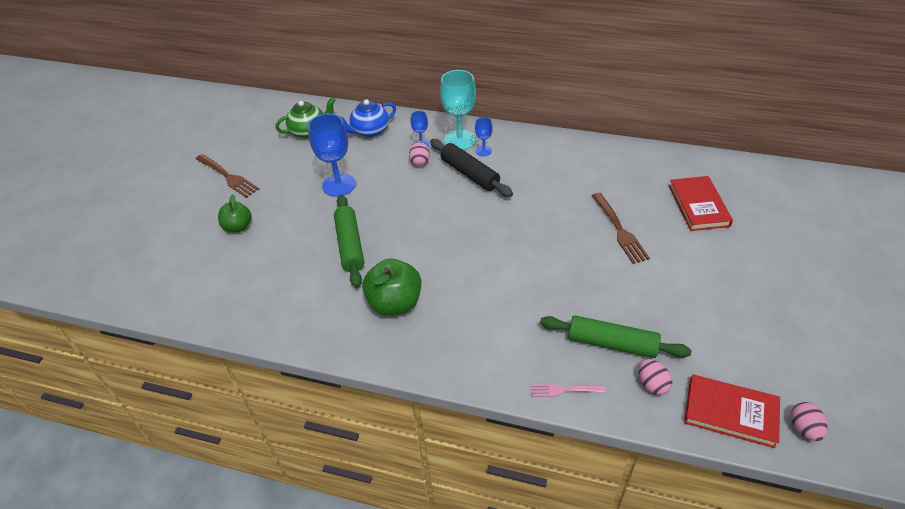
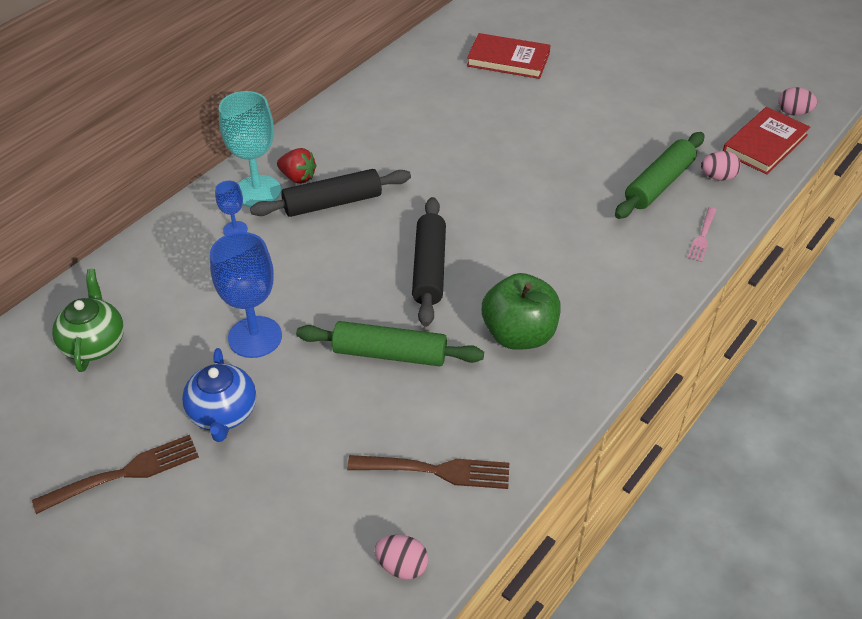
camera: 70 degrees left, 0 degrees up
green apple [218,194,252,232] -> none
blue teapot [340,99,396,137] -> blue teapot moved to [182,348,256,442]
pink egg [409,141,430,166] -> pink egg moved to [375,535,428,580]
blue goblet [475,117,493,156] -> red strawberry [277,148,317,184]
brown fork [592,193,650,264] -> brown fork moved to [347,455,509,489]
none -> black rolling pin [412,197,446,327]

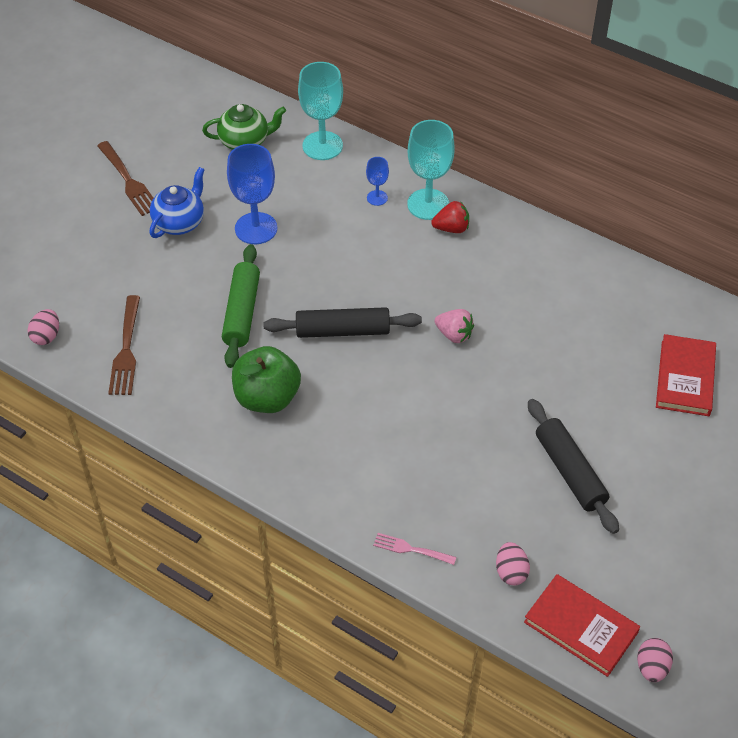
camera: 85 degrees right, 5 degrees up
blue teapot [182,348,256,442] -> blue teapot turned 135 degrees clockwise [150,167,205,238]
black rolling pin [250,169,411,217] -> black rolling pin moved to [528,399,619,534]
red strawberry [277,148,317,184] -> red strawberry turned 120 degrees counterclockwise [431,201,469,233]
green rolling pin [615,132,705,219] -> none
none -> turquoise goblet [298,62,343,160]
none -> pink strawberry [435,309,474,343]

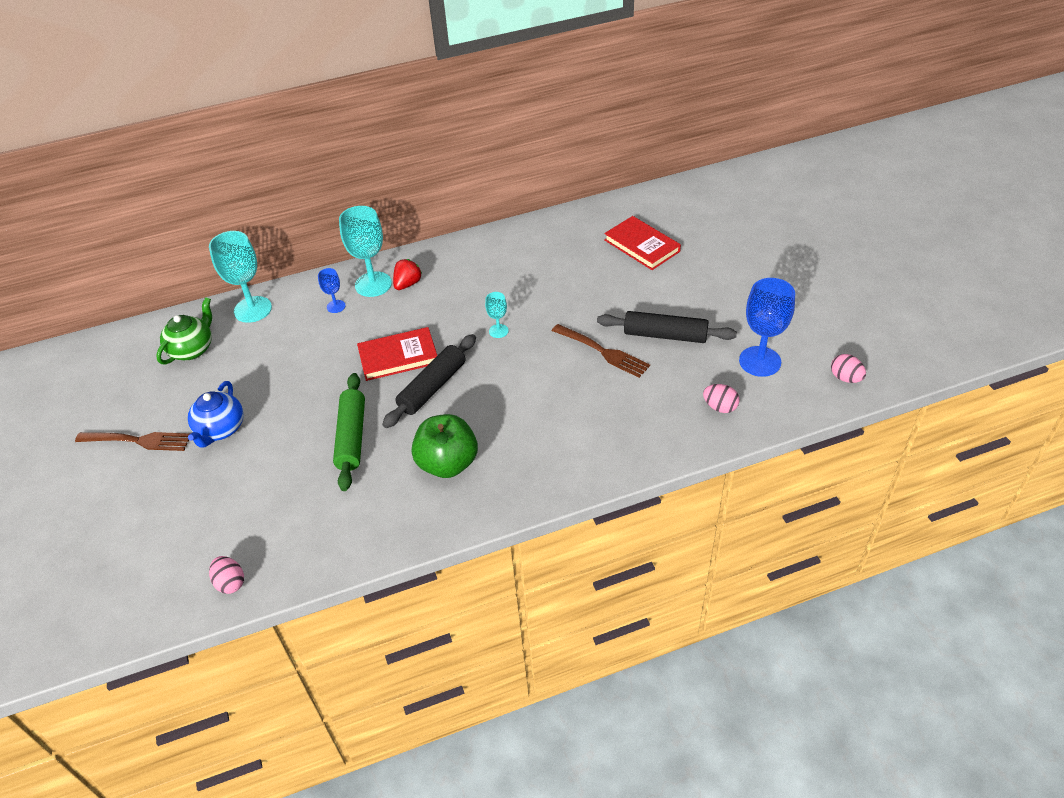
camera: 50 degrees left, 5 degrees down
brown fork [108,295,140,395] -> brown fork moved to [552,324,650,378]
blue teapot [150,167,205,238] -> blue teapot turned 150 degrees counterclockwise [188,381,244,448]
green rolling pin [222,244,260,368] -> green rolling pin turned 45 degrees clockwise [333,373,365,491]
blue goblet [227,144,278,244] -> blue goblet moved to [739,278,795,377]
pink fork [373,533,456,565] -> none
pink strawberry [435,309,474,343] -> turquoise goblet [485,292,509,338]
red book [524,574,640,677] -> red book moved to [357,327,437,381]

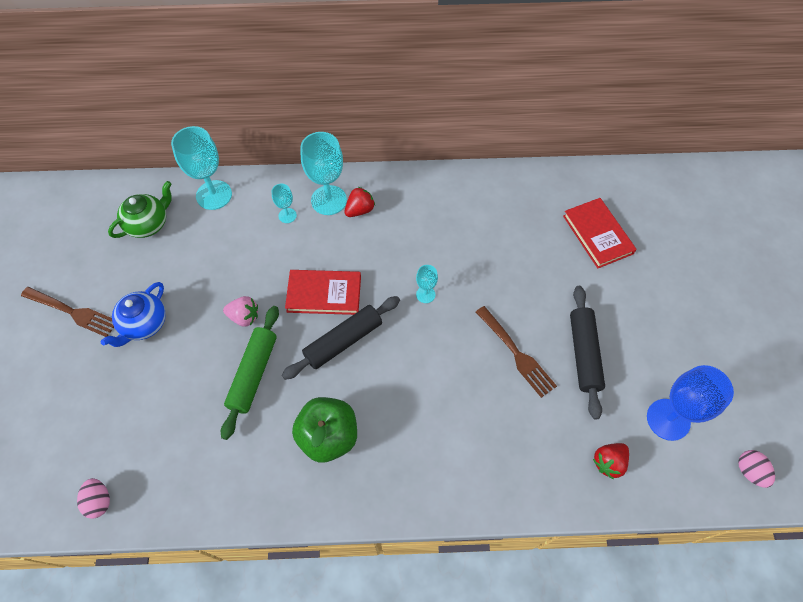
camera: 15 degrees right, 15 degrees up
blue goblet [318,268,346,313] -> turquoise goblet [272,184,297,223]
black rolling pin [597,311,737,343] -> black rolling pin turned 60 degrees clockwise [570,286,605,420]
pink egg [703,384,739,413] -> red strawberry [593,443,629,479]
none -> pink strawberry [223,296,258,327]

